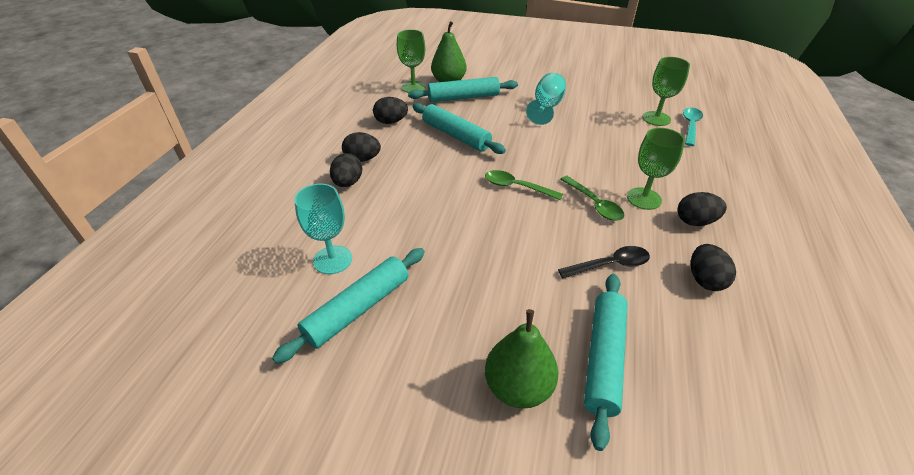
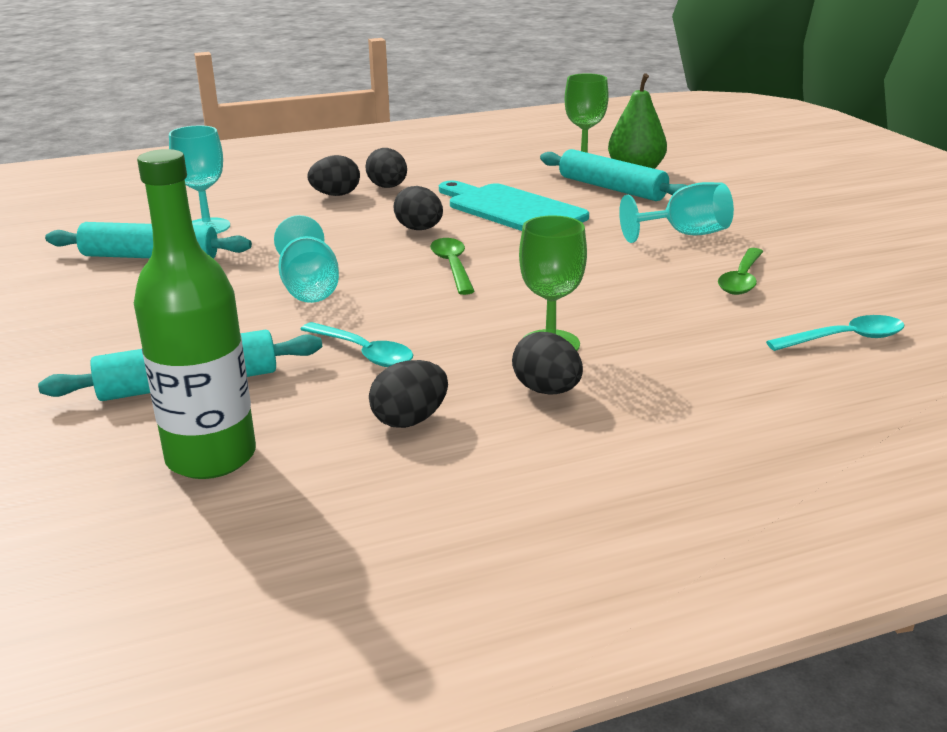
camera: 55 degrees right, 15 degrees down
black egg [373,97,408,124] -> black egg moved to [393,186,443,230]
turquoise rolling pin [412,103,506,154] -> turquoise cutting board [439,181,589,231]
green pear [485,309,558,409] -> none
black spoon [558,246,650,278] -> turquoise spoon [300,322,413,367]
green spoon [560,176,625,221] -> green spoon moved to [718,248,763,295]
green goblet [643,57,690,126] -> none
none -> green bottle [134,149,256,479]
none -> turquoise goblet [274,215,339,303]

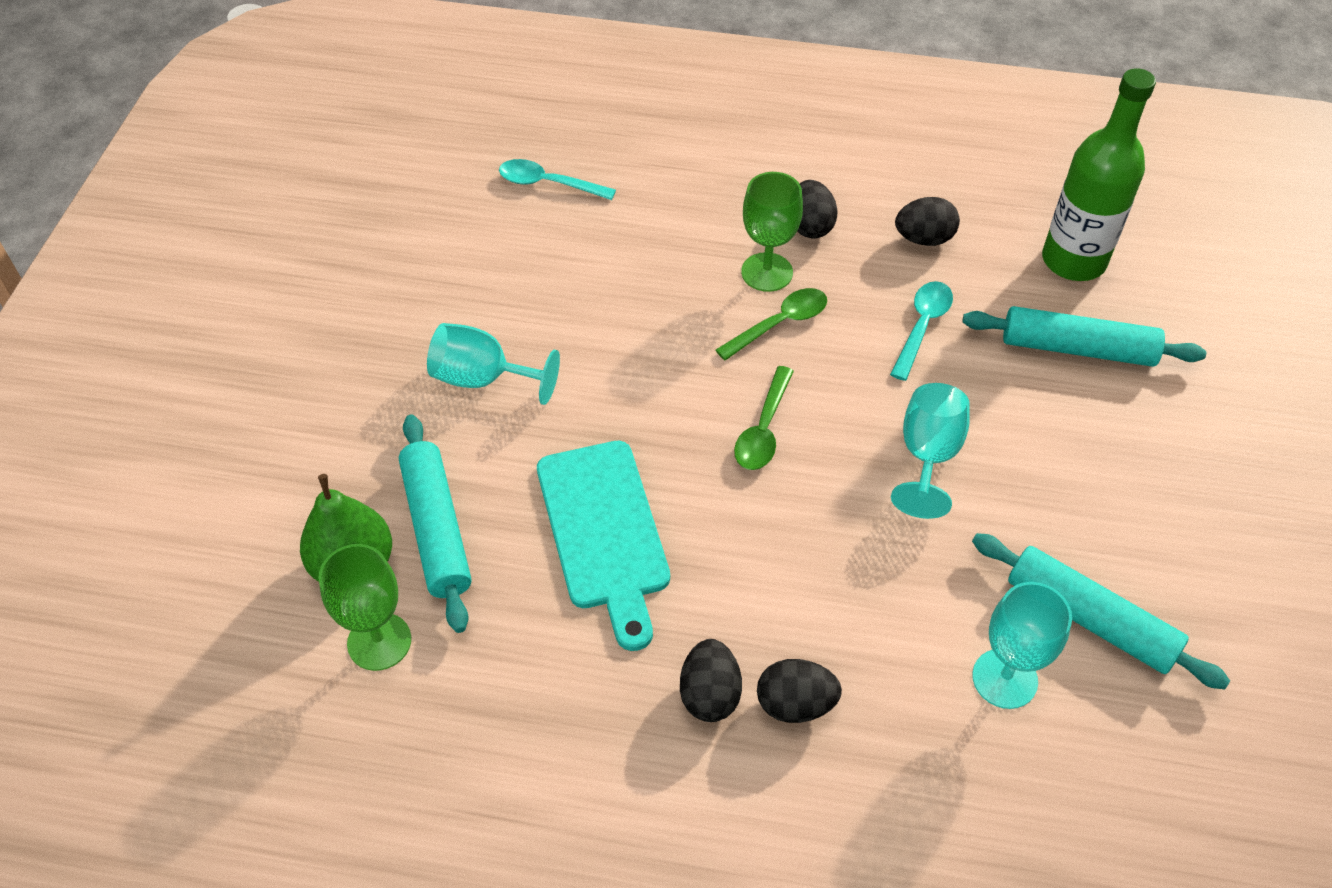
camera: 150 degrees left, 25 degrees up
turquoise spoon [300,322,413,367] -> turquoise spoon turned 45 degrees clockwise [890,281,953,381]
black egg [393,186,443,230] -> none
green spoon [718,248,763,295] -> green spoon moved to [716,288,827,361]

